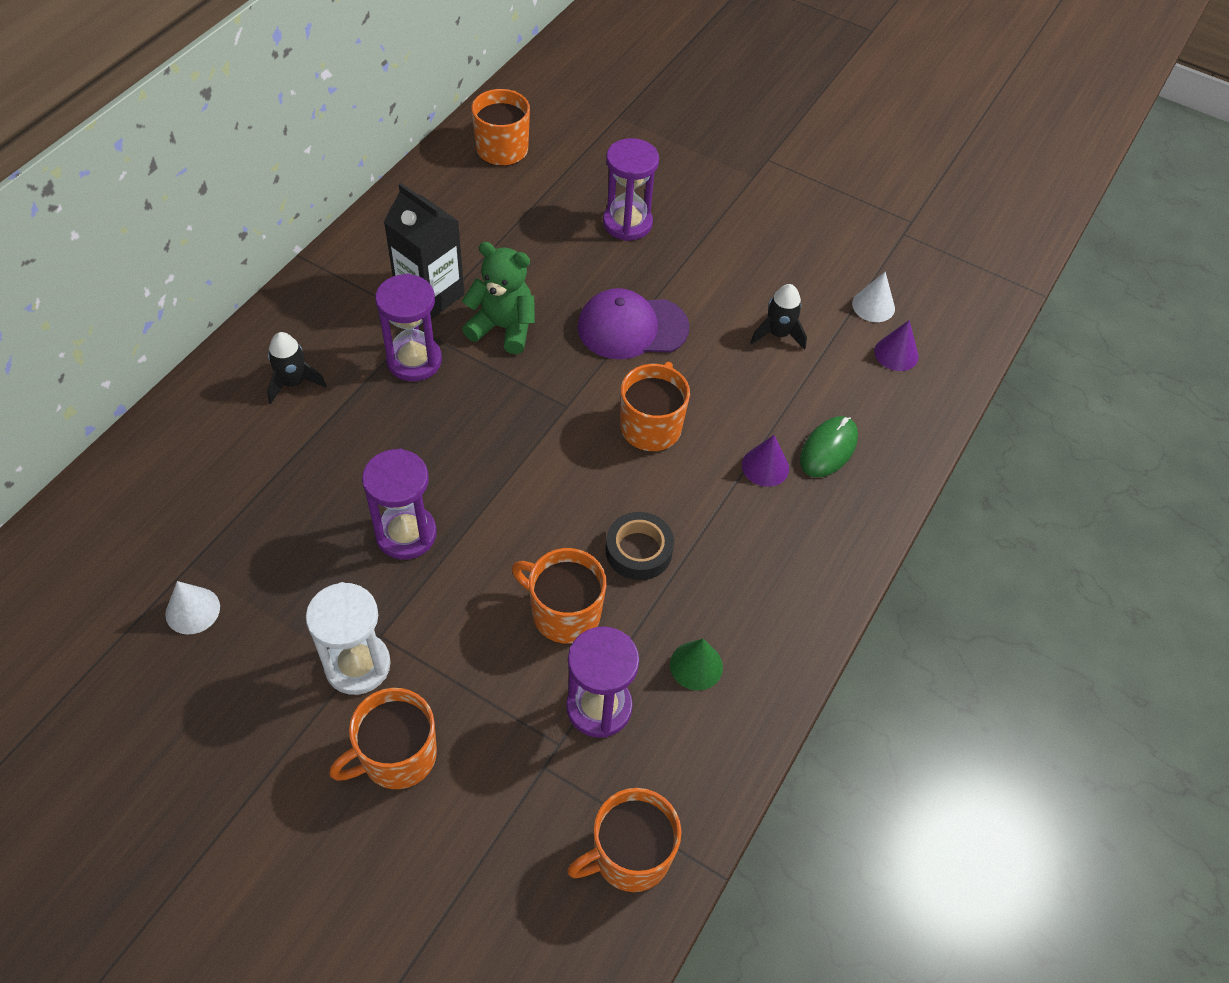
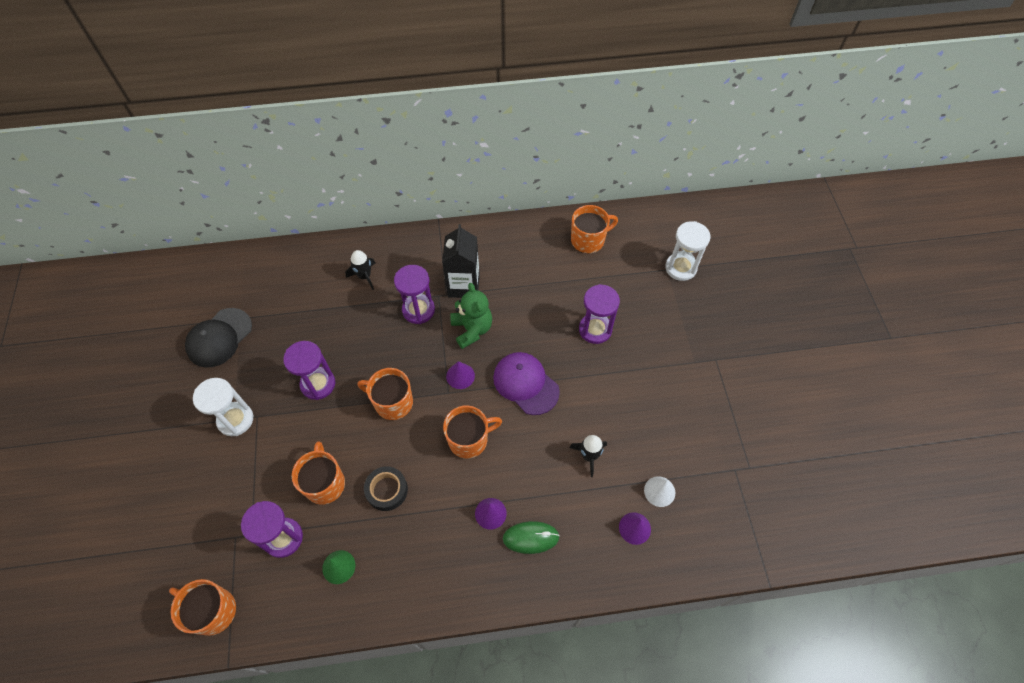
camera: 55 degrees right, 5 degrees up
white cone [165,581,220,635] -> black cap [185,308,252,368]
orange mug [329,688,437,789] -> orange mug moved to [358,368,413,420]
none -> purple cone [446,361,475,389]
none -> white hourglass [665,221,711,281]

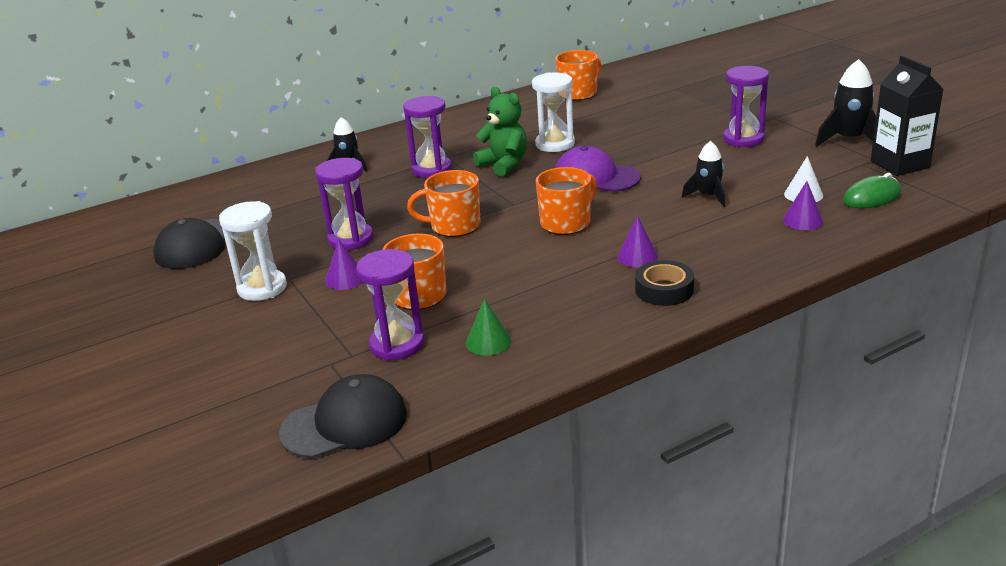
camera: 20 degrees left, 30 degrees down
orange mug [169,579,236,636] -> black cap [279,374,407,459]
black tape [364,466,408,511] -> black tape moved to [635,260,694,306]
black carton [442,224,480,298] -> black carton moved to [871,56,944,176]
purple cone [446,361,475,389] -> purple cone moved to [325,239,363,290]
green mouse [503,521,560,554] -> green mouse moved to [843,173,902,208]
purple hourglass [579,284,620,344] -> purple hourglass moved to [723,66,769,147]
white hourglass [665,221,711,281] -> white hourglass moved to [532,72,575,152]
none -> black rocket [815,59,876,147]

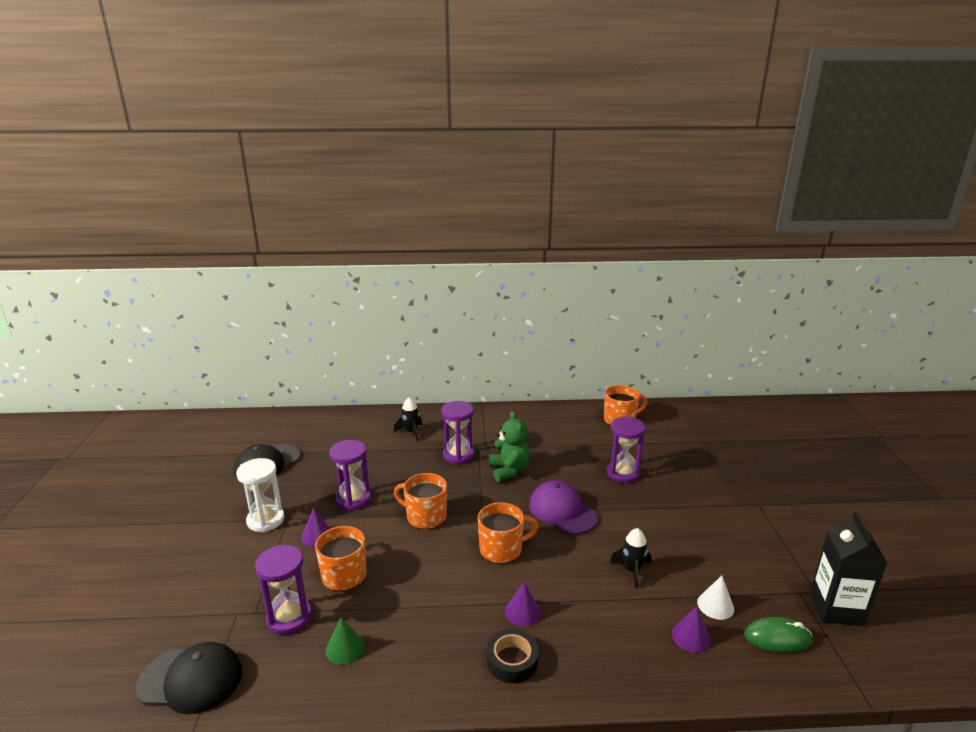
camera: 25 degrees right, 5 degrees down
white hourglass [532,72,575,152] -> none
purple hourglass [723,66,769,147] -> purple hourglass moved to [607,416,646,483]
black rocket [815,59,876,147] -> none

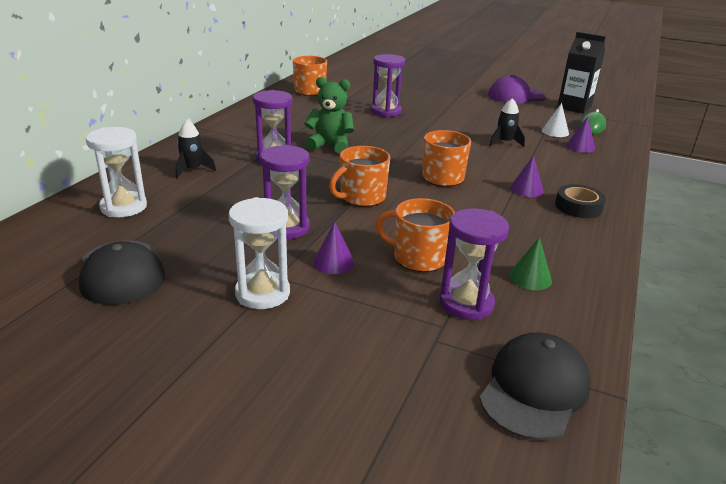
camera: 65 degrees left, 5 degrees up
purple cap [529,481,598,534] -> purple cap moved to [488,75,547,103]
none -> white hourglass [86,127,147,217]

